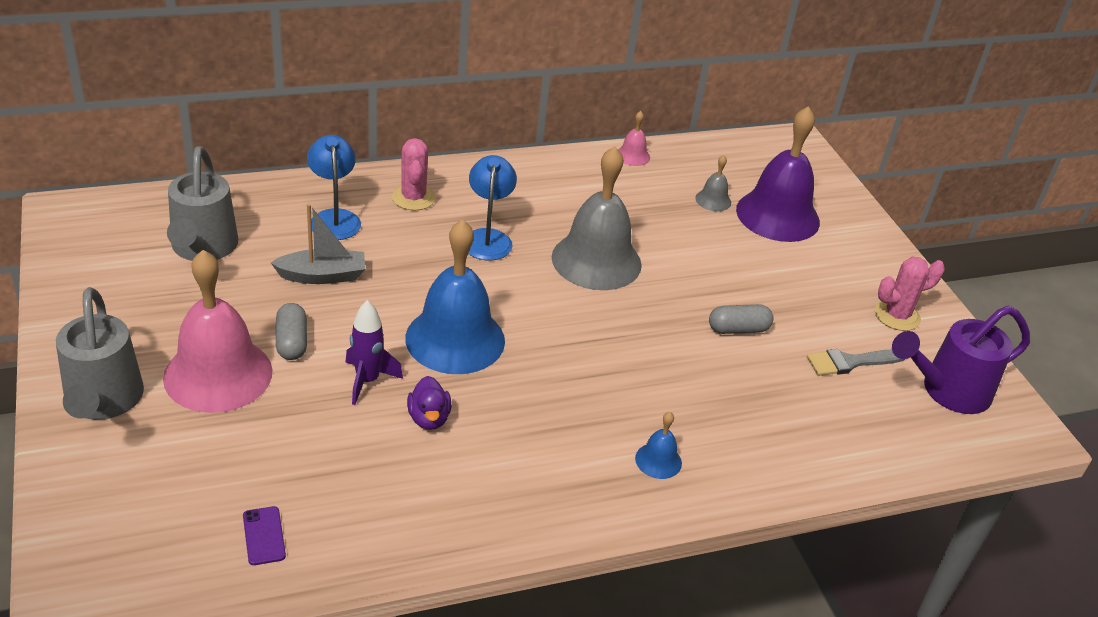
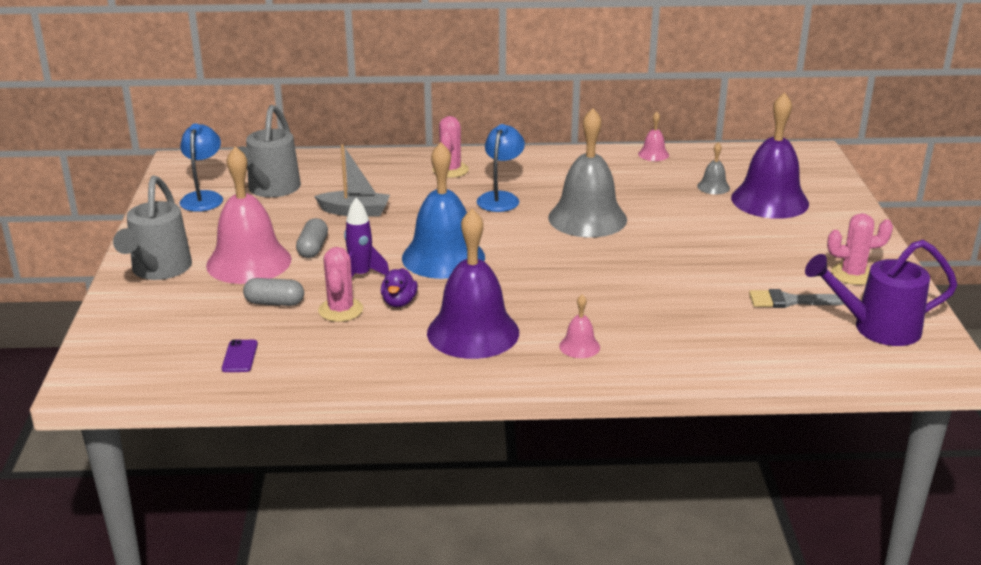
camera: 20 degrees right, 10 degrees down
blue lamp [307,135,361,240] -> blue lamp moved to [180,123,223,212]
blue bell [635,412,682,479] -> pink bell [559,294,600,358]
grey capsule [709,304,773,334] -> grey capsule moved to [243,278,304,306]
none -> pink cactus [318,247,363,322]
none -> purple bell [427,209,519,359]

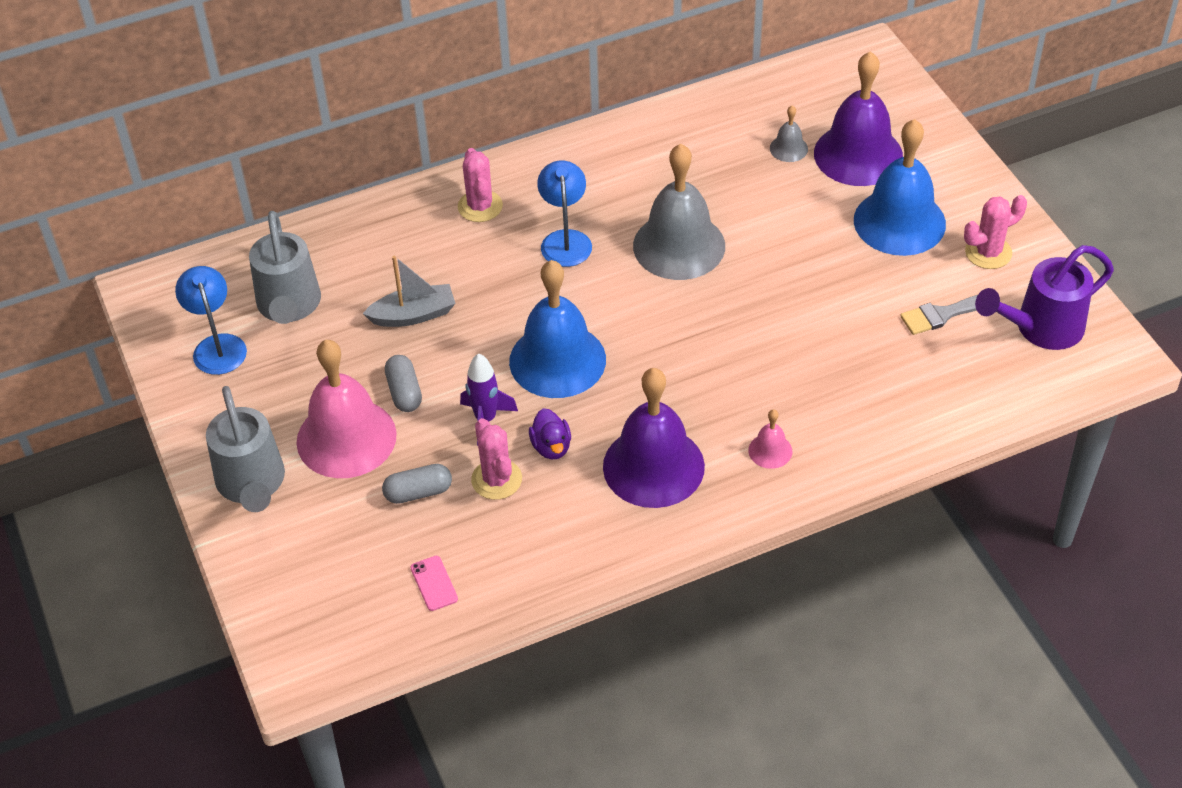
camera: 20 degrees left, 20 degrees up
purple phone [222,339,258,372] -> pink phone [410,556,458,611]
pink bell [638,112,669,161] -> none
none -> blue bell [854,119,946,256]

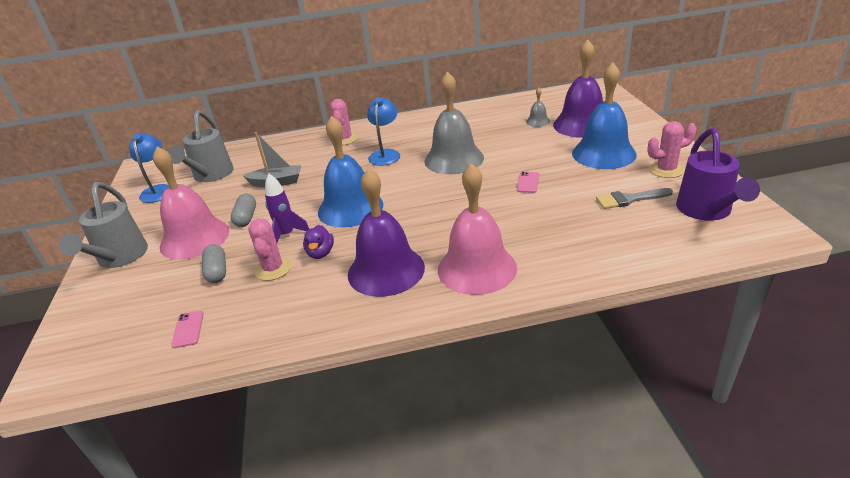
camera: 15 degrees right, 15 degrees down
grey capsule [382,464,452,504] -> grey capsule turned 75 degrees clockwise [202,244,226,283]
pink bell [748,409,792,469] -> pink bell [438,163,517,295], size x2.30
purple watering can [975,245,1114,350] -> purple watering can turned 75 degrees counterclockwise [676,128,760,221]
none -> pink phone [517,172,539,193]

